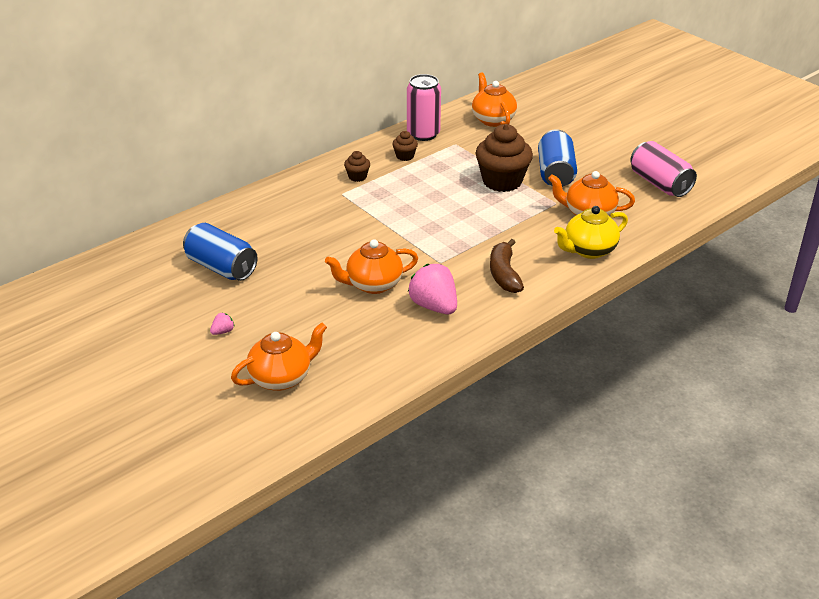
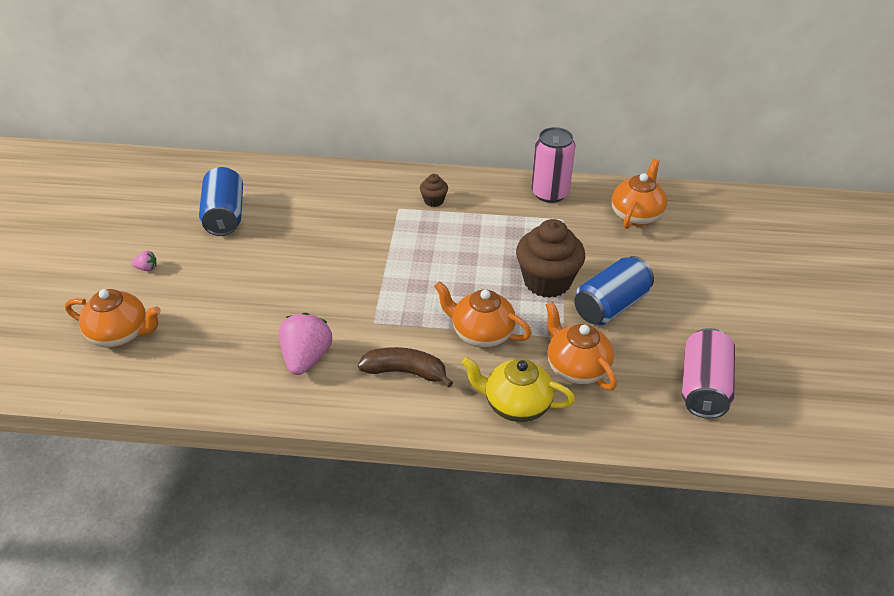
camera: 45 degrees right, 5 degrees up
orange teapot [325,239,418,294] -> orange teapot moved to [434,281,532,348]
brown cupcake [392,131,418,161] -> none
brown banana [490,239,524,293] -> brown banana turned 60 degrees clockwise [358,347,453,388]

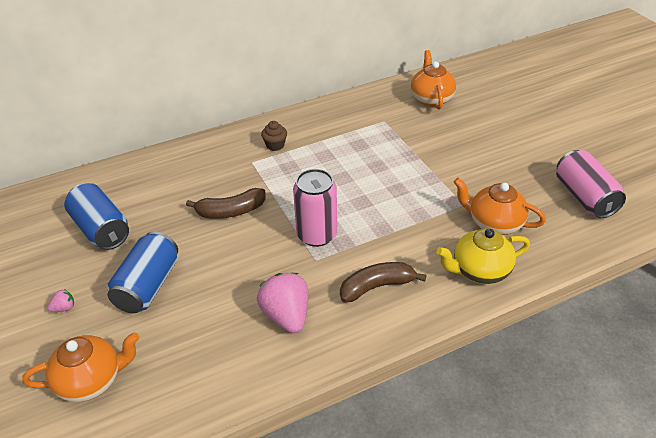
camera: 30 degrees left, 0 degrees up
orange teapot [434,281,532,348] -> none
brown cupcake [516,219,585,298] -> none
pink can [531,127,575,203] -> pink can moved to [293,169,337,247]
blue can [574,256,654,325] -> blue can moved to [107,231,178,313]
none -> brown banana [186,188,265,219]

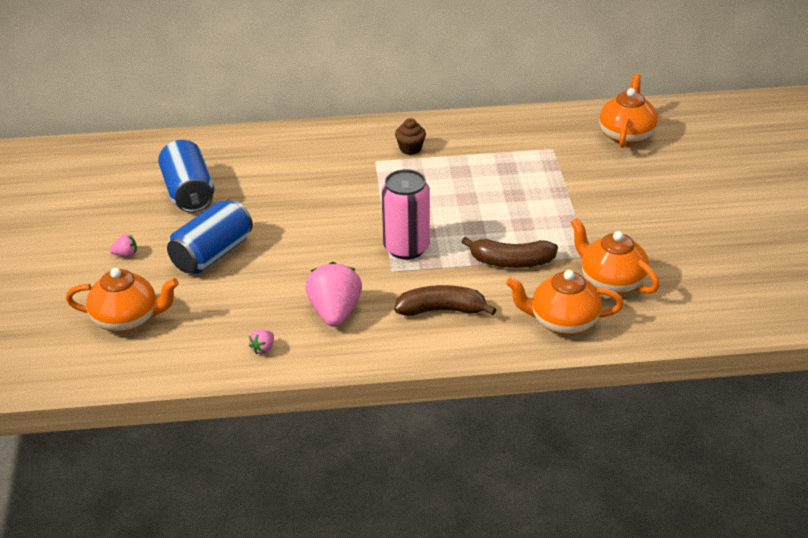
camera: 20 degrees right, 5 degrees down
brown banana [186,188,265,219] -> brown banana moved to [462,237,558,268]
yellow teapot [436,228,530,284] -> orange teapot [506,270,624,335]
pink can [556,150,626,218] -> none
none -> pink strawberry [249,330,274,354]

